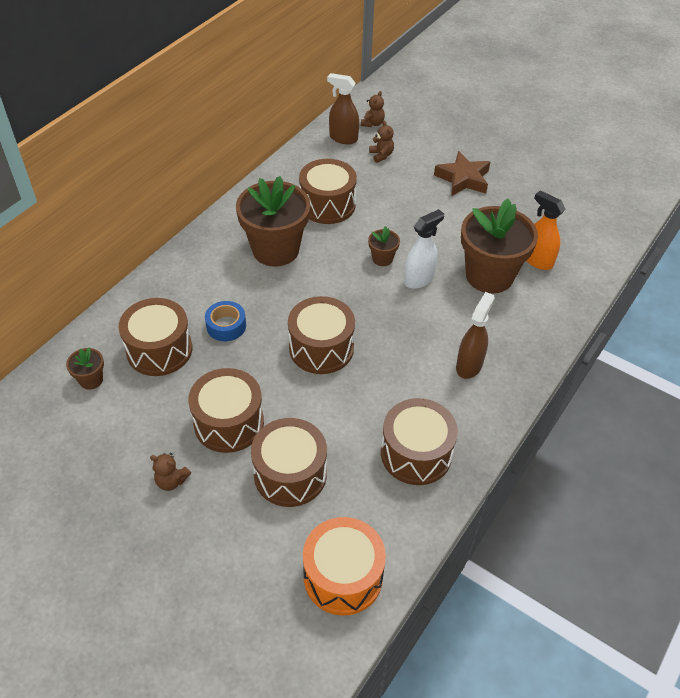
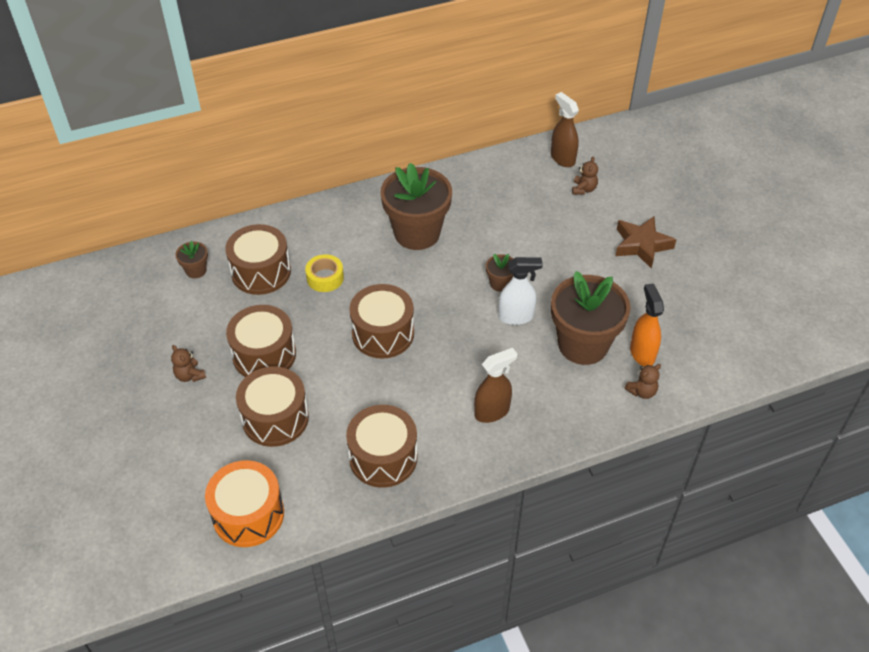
camera: 35 degrees right, 0 degrees up
blue tape [205,301,246,341] -> yellow tape [305,254,344,292]
brown drum [299,159,357,224] -> none
brown teddy bear [361,91,385,127] -> brown teddy bear moved to [625,364,661,399]

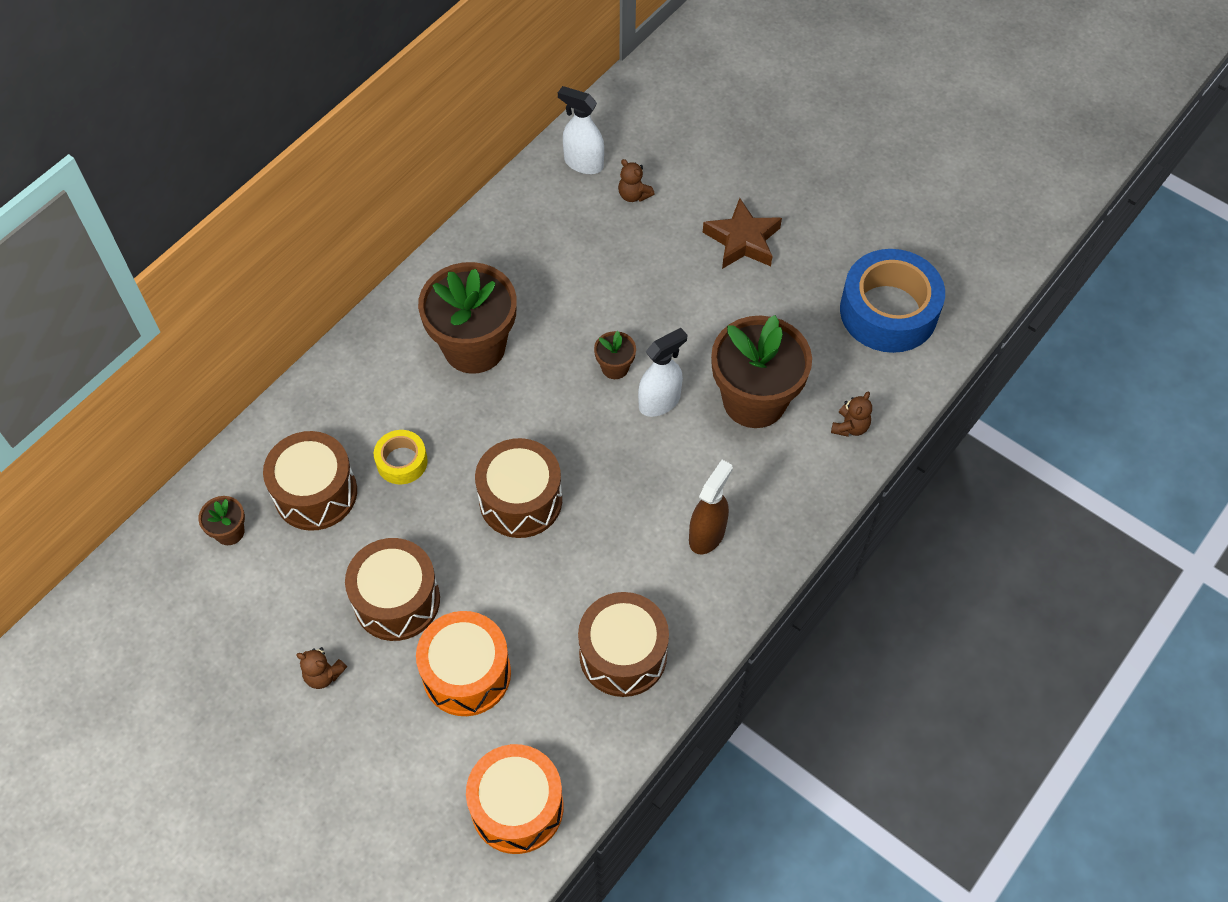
camera: 30 degrees left, 10 degrees up
brown drum [236,366,309,447] -> orange drum [416,611,511,716]
brown spray bottle [551,92,579,167] -> white spray bottle [558,86,604,174]
brown teddy bear [572,157,598,194] -> brown teddy bear turned 150 degrees clockwise [618,159,655,202]
orange spray bottle [630,283,664,366] -> none
none -> blue tape [840,249,945,353]

